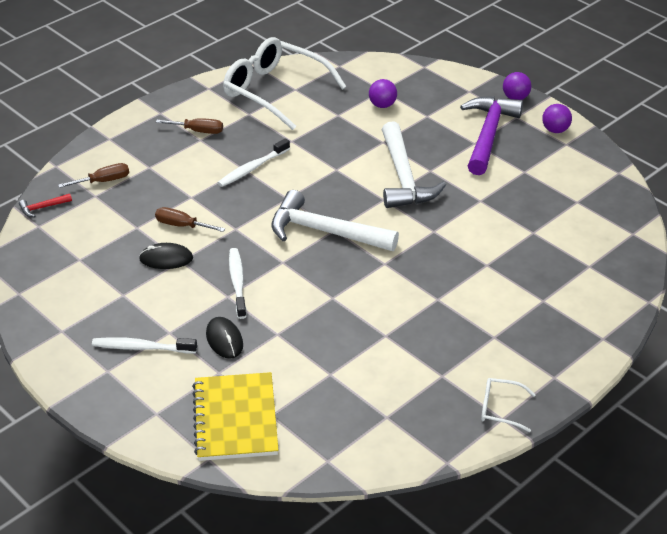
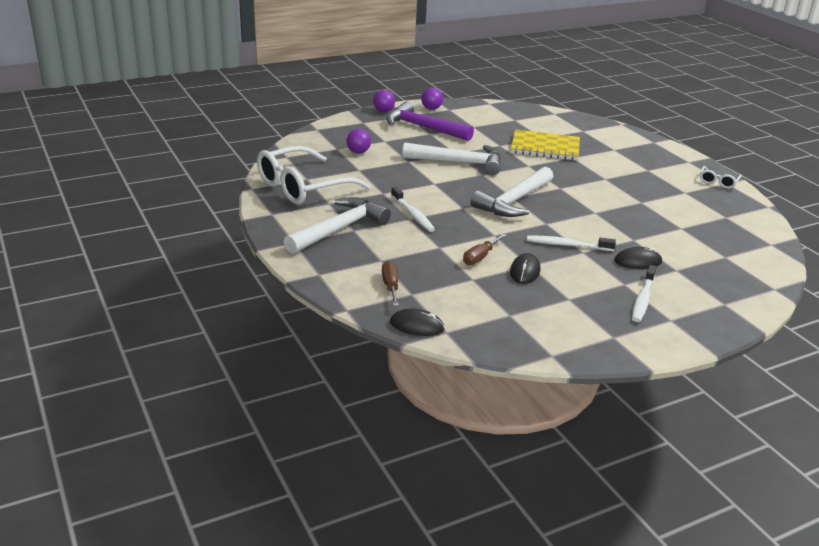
camera: 75 degrees left, 10 degrees down
red hammer [19,194,72,217] -> black mouse [390,309,445,336]
brown screwdriver [156,118,223,134] -> white hammer [284,197,391,254]
yellow notebook [192,372,279,461] -> yellow notebook moved to [511,130,580,161]

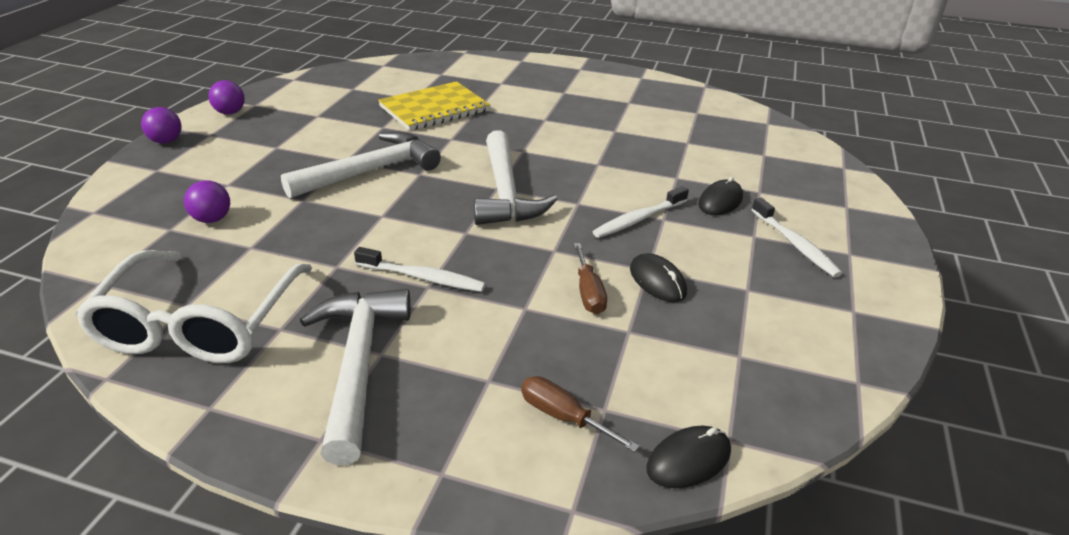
camera: 45 degrees left, 5 degrees up
purple hammer [386,101,474,141] -> none
white glasses [700,166,742,189] -> none

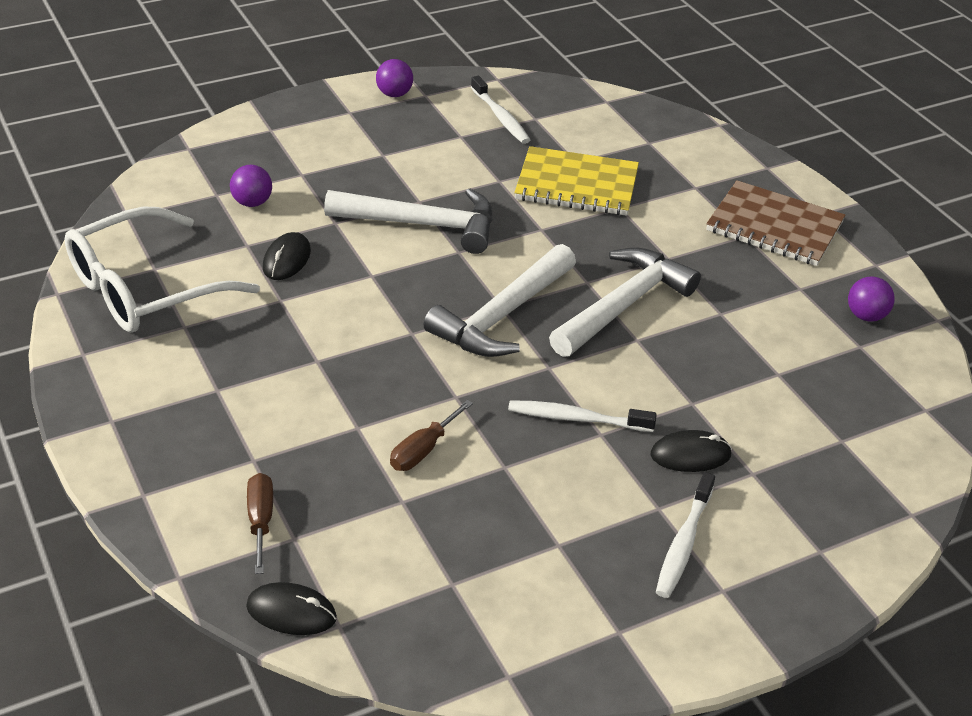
camera: 45 degrees right, 5 degrees up
purple ball [141,107,182,144] -> purple ball moved to [848,277,895,321]
white hammer [300,289,411,465] -> white hammer moved to [549,248,701,357]
white toothbrush [354,247,486,292] -> white toothbrush moved to [471,76,530,144]
black mouse [630,253,687,302] -> black mouse moved to [263,232,311,280]
none -> brown notebook [706,180,845,266]

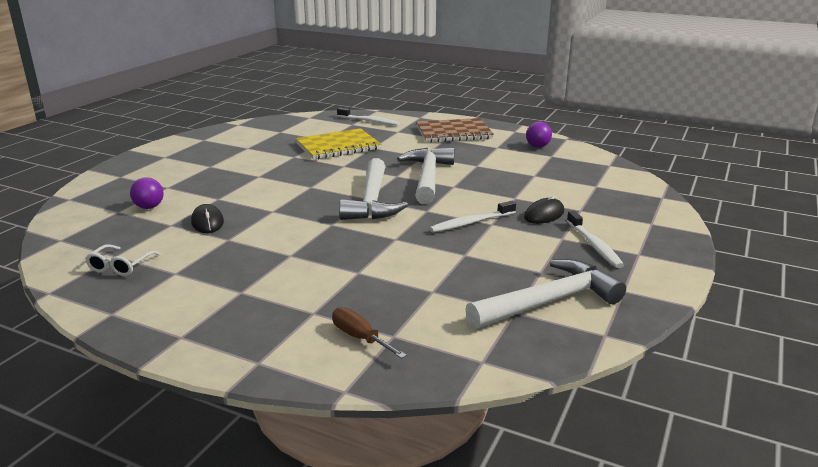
camera: 35 degrees left, 15 degrees down
white glasses [65,207,260,333] -> white glasses [85,244,161,276], size x0.43
black mouse [246,582,337,635] -> none
white hammer [324,188,493,254] -> white hammer moved to [465,259,626,329]
purple ball [376,59,413,97] -> none
brown screwdriver [390,400,473,471] -> none
white toothbrush [471,76,530,144] -> white toothbrush moved to [337,108,400,126]

